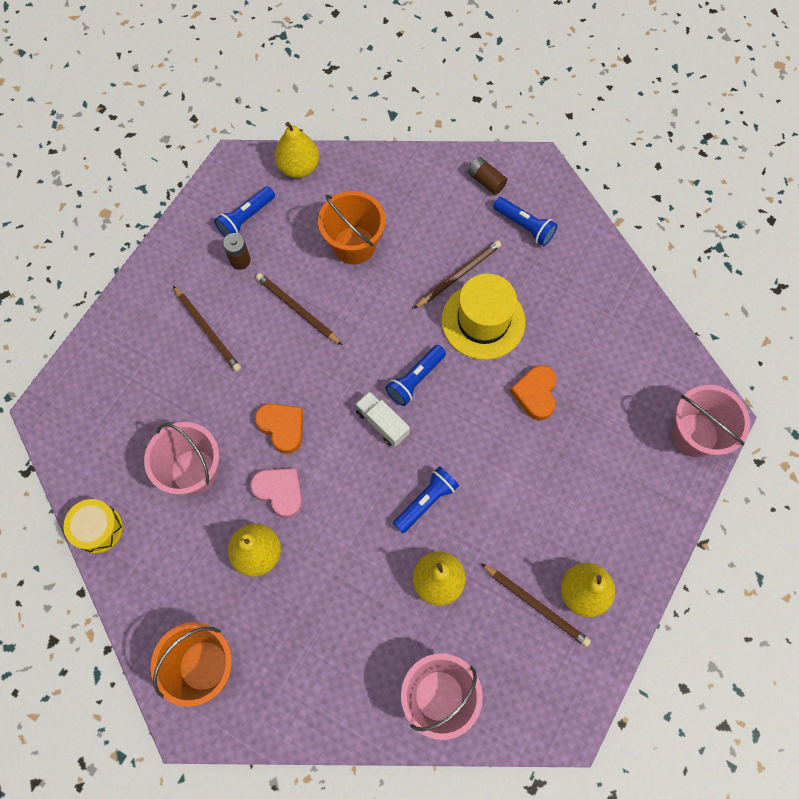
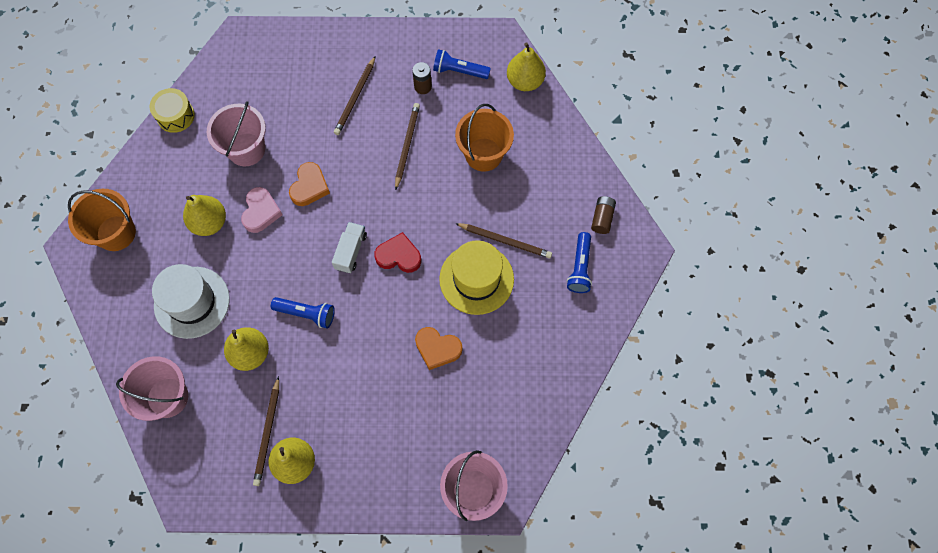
camera: 60 degrees right, 0 degrees up
blue flashlight [385,345,446,406] -> red heart [374,232,421,273]
orange heart [510,365,557,420] -> orange heart turned 135 degrees counterclockwise [415,327,462,370]
none -> white hat [152,264,230,339]

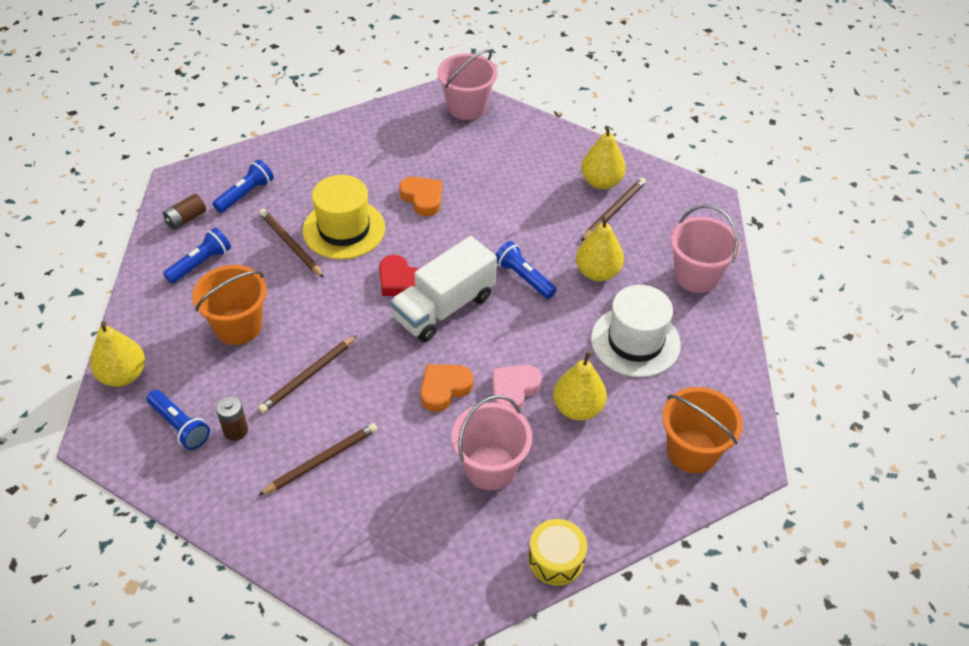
camera: 150 degrees left, 20 degrees down
white truck [332,222,367,273] -> white truck [390,236,497,342], size x1.86
none -> blue flashlight [163,228,231,284]

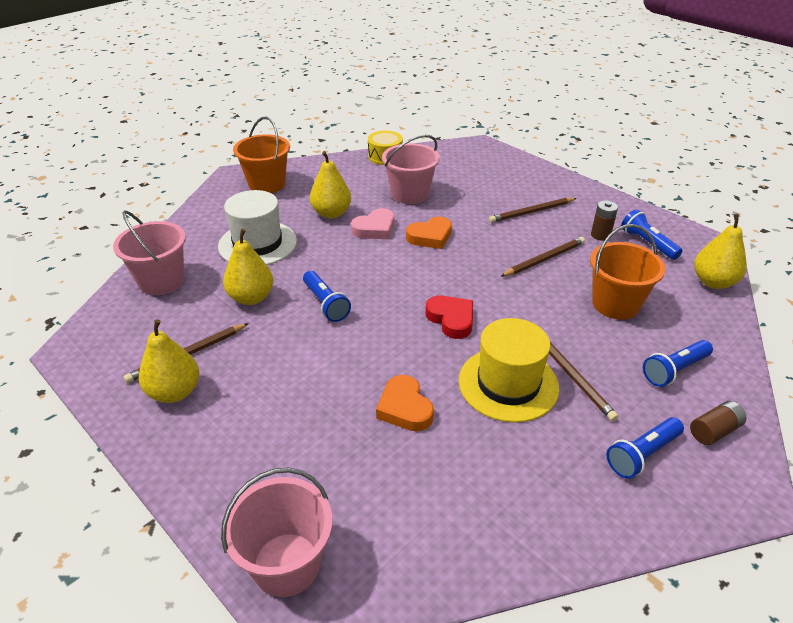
camera: 165 degrees left, 10 degrees down
white truck [390,236,497,342] -> none

